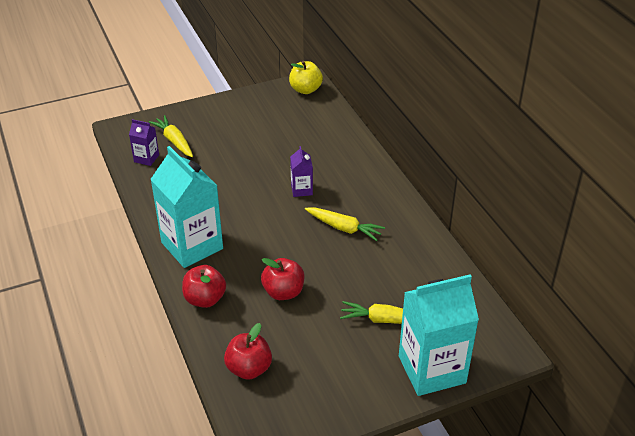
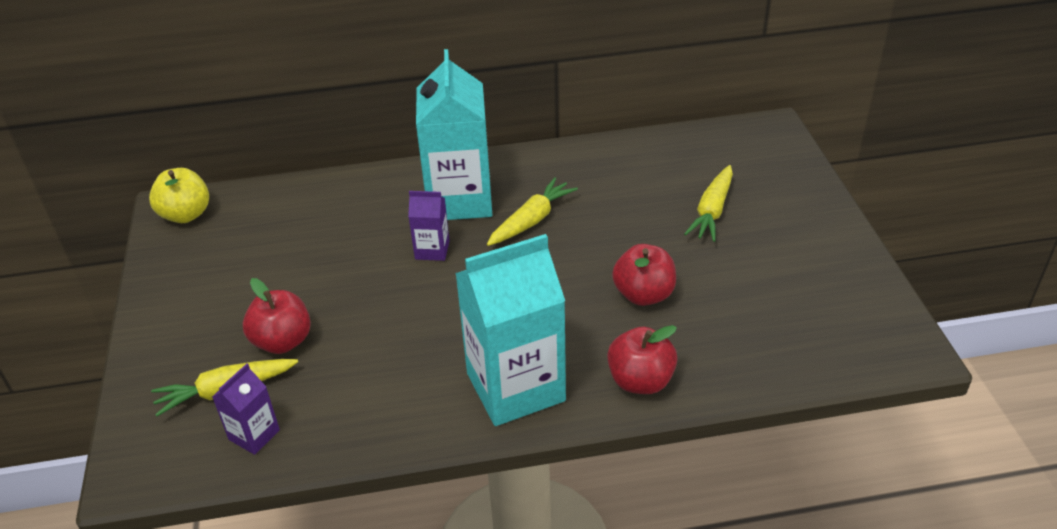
camera: 75 degrees left, 0 degrees up
red apple [224,323,272,380] -> red apple moved to [243,278,311,354]
turquoise carton [399,274,479,396] -> turquoise carton moved to [416,49,492,220]

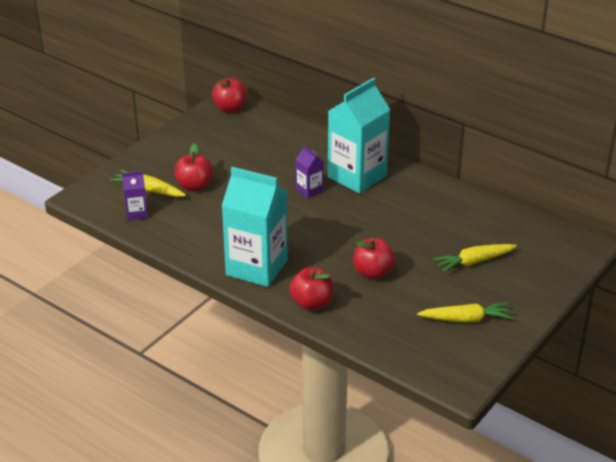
camera: 45 degrees right, 5 degrees down
yellow apple [149,168,209,223] -> red apple [212,78,247,112]
yellow carrot [487,177,578,246] -> yellow carrot moved to [417,303,513,323]

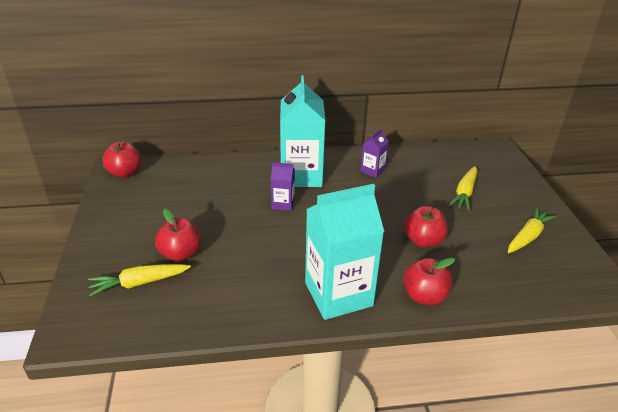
camera: 45 degrees left, 0 degrees up
purple carton [122,171,148,220] -> purple carton moved to [361,128,389,178]

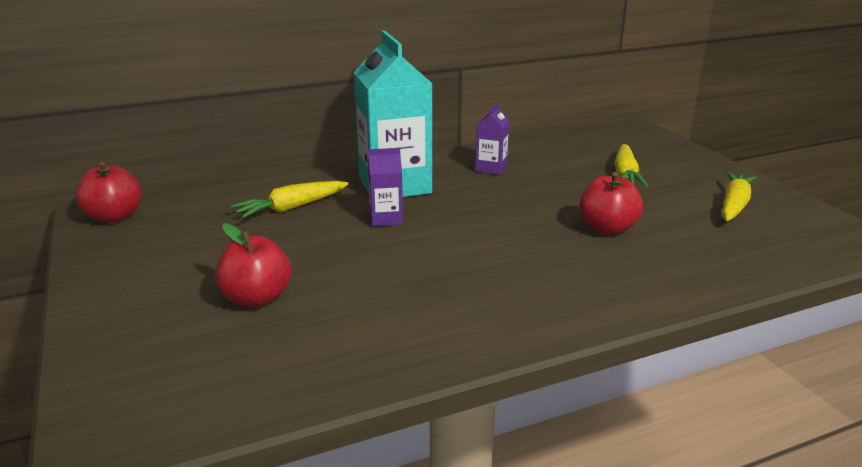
camera: 15 degrees left, 10 degrees down
yellow carrot [88,264,191,297] -> yellow carrot moved to [231,181,349,218]
turquoise carton [305,184,384,320] -> none
red apple [404,258,455,305] -> none

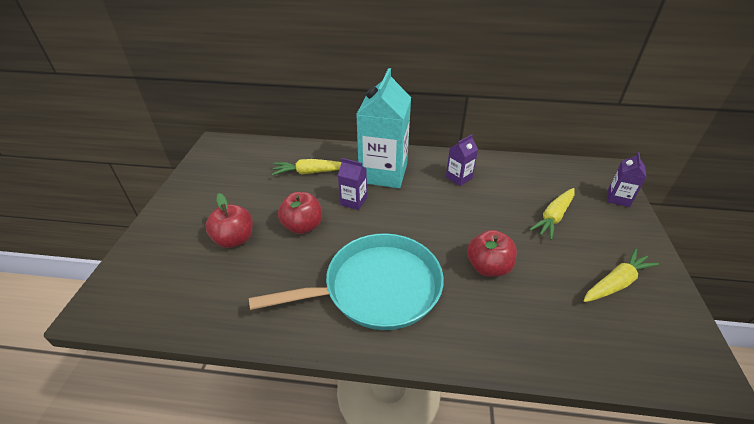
camera: 30 degrees right, 15 degrees up
red apple [76,162,141,223] -> red apple moved to [278,192,322,234]
none -> turquoise pan [249,233,444,330]
none -> purple carton [608,152,647,207]

